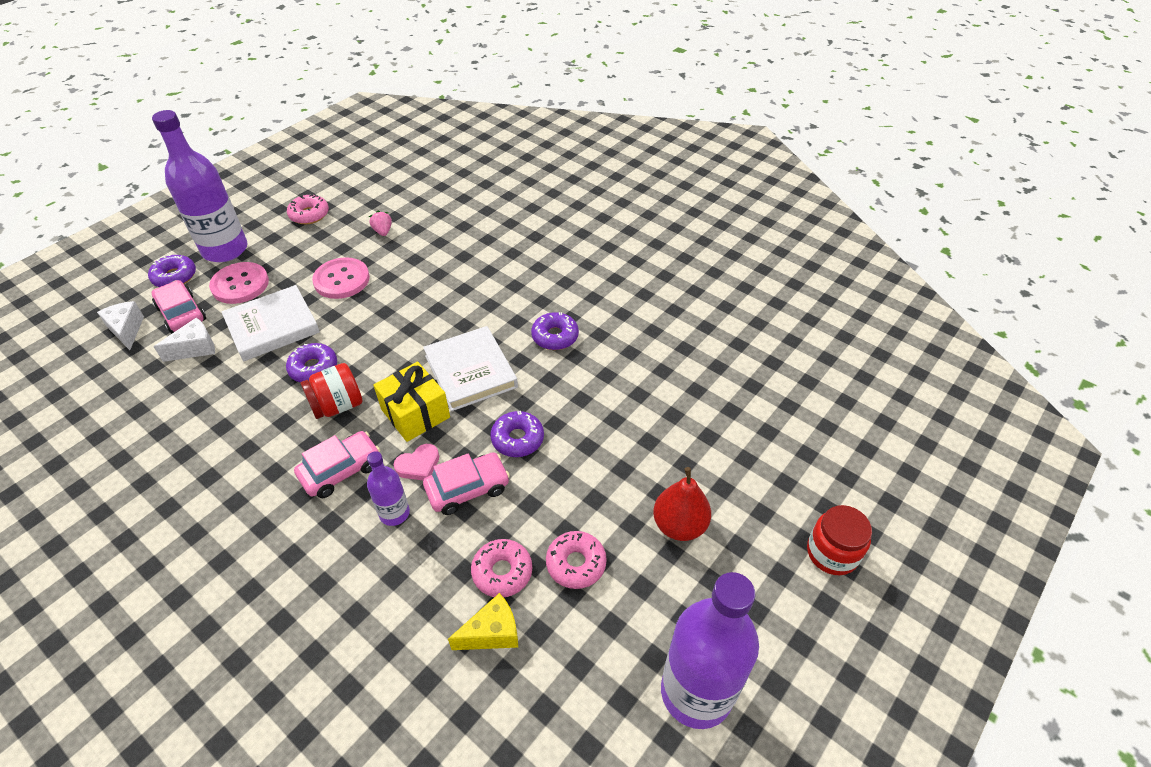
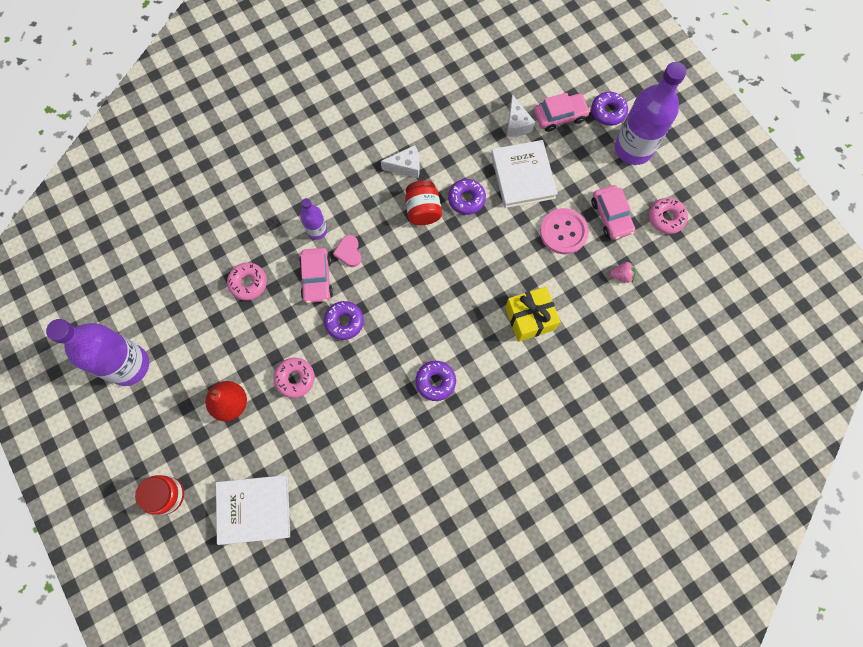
camera: 110 degrees right, 25 degrees up
white cheese [97,301,144,350] -> white cheese moved to [381,145,420,178]
pink button [209,262,269,304] -> none
pink car [294,431,380,498] -> pink car moved to [591,185,635,240]
yellow gift [373,362,450,442] -> yellow gift moved to [505,286,560,342]
white book [423,326,518,411] -> white book moved to [216,475,290,545]
yellow cheese [448,593,518,650] -> none
pink donut [546,531,607,589] -> pink donut moved to [273,358,315,398]

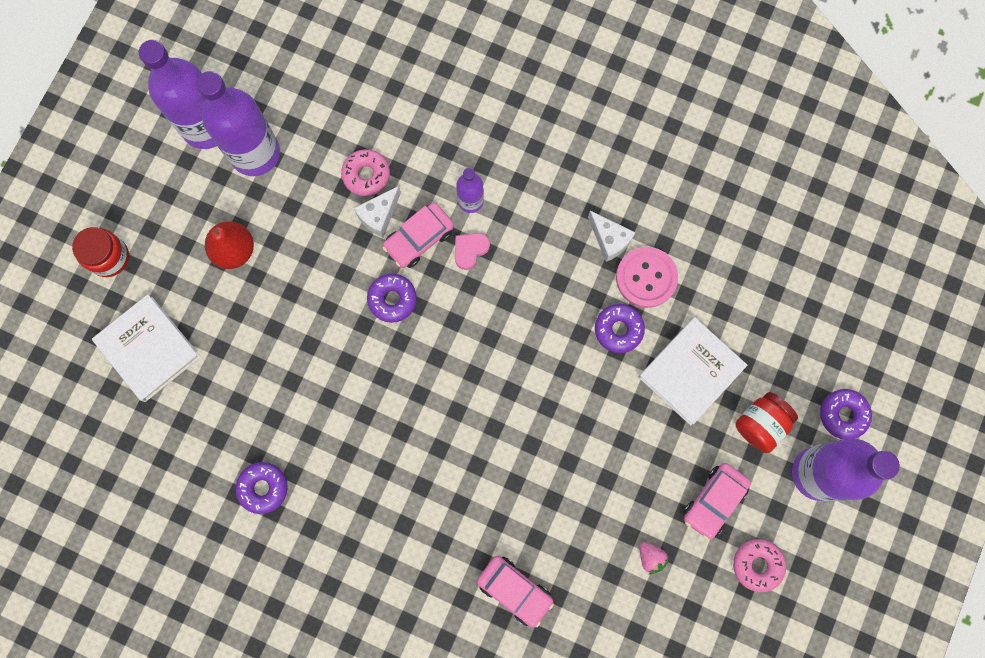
camera: 55 degrees right, 5 degrees up
pink donut [273,358,315,398] -> none
red jar [405,180,442,225] -> red jar moved to [735,392,798,453]
purple donut [415,361,456,401] -> purple donut moved to [236,462,288,514]
yellow gift [505,286,560,342] -> none
white cheese [507,94,535,137] -> white cheese moved to [354,186,401,237]
pink car [534,93,590,132] -> pink car moved to [477,556,554,628]
pink button [540,208,589,254] -> pink button moved to [616,247,678,308]
none -> purple bottle [196,71,280,176]

